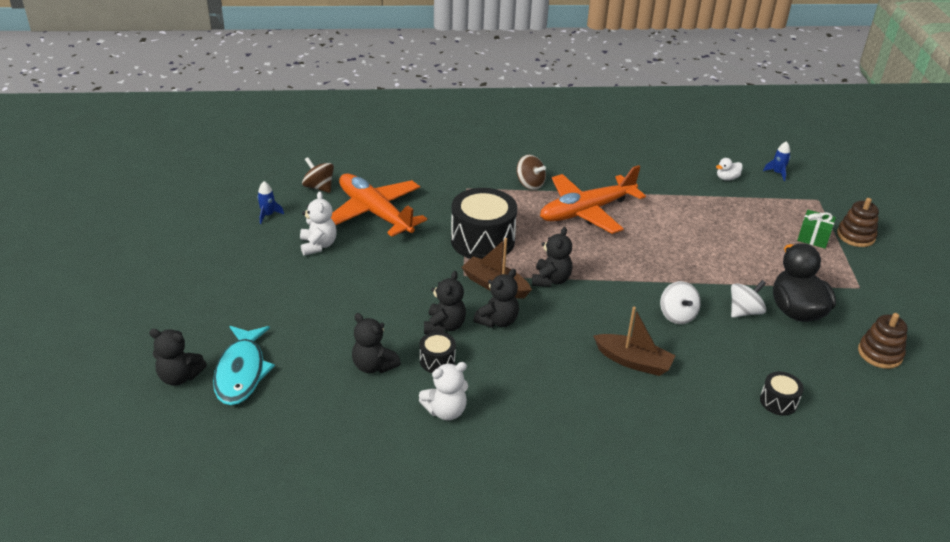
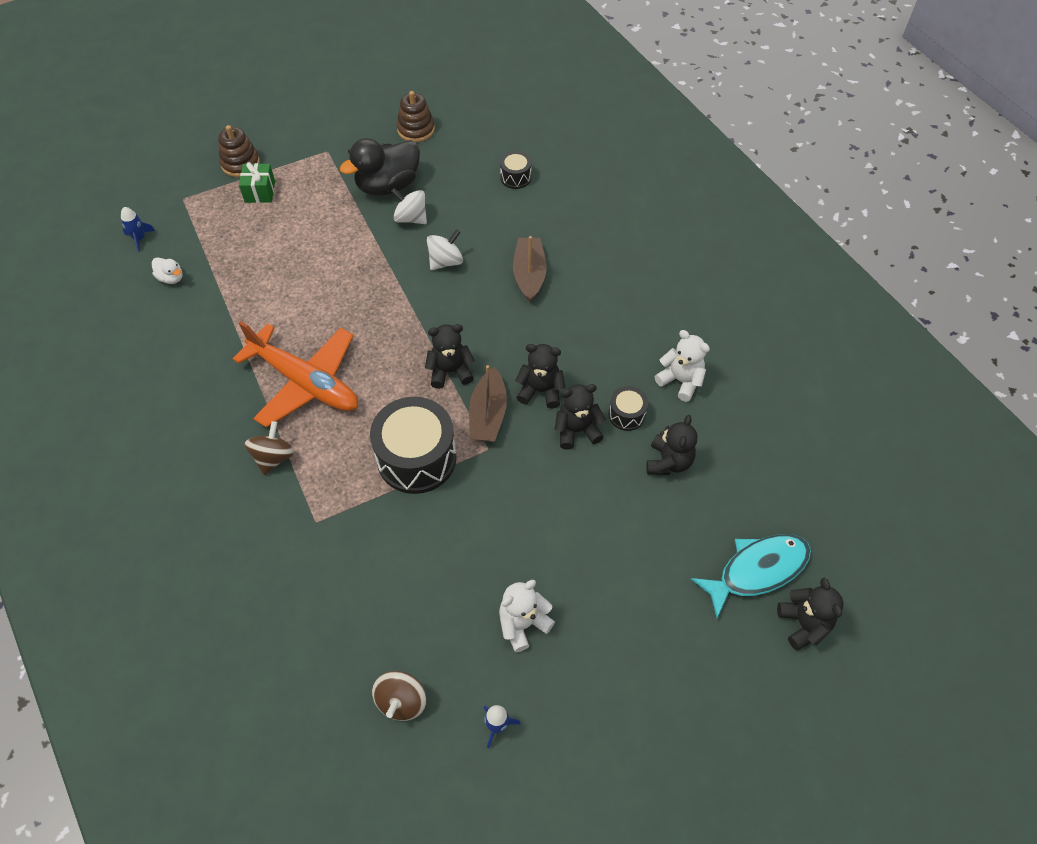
camera: 115 degrees left, 20 degrees up
orange plane [331,174,427,237] -> none

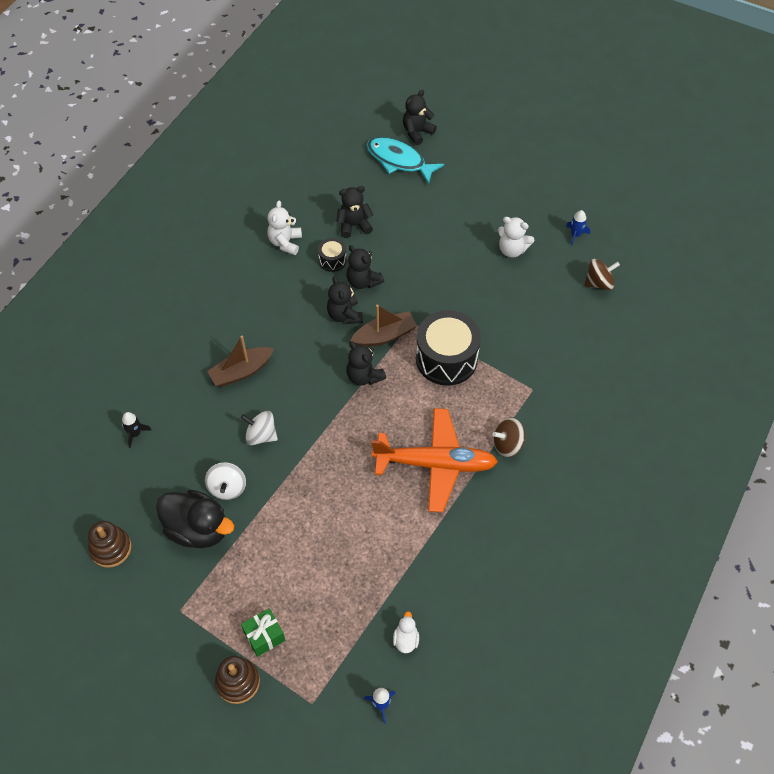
camera: 120 degrees left, 0 degrees up
orange plane [232,321,358,428] -> orange plane turned 90 degrees clockwise [372,408,498,512]
black drum [500,151,532,189] -> black rocket [122,412,152,448]

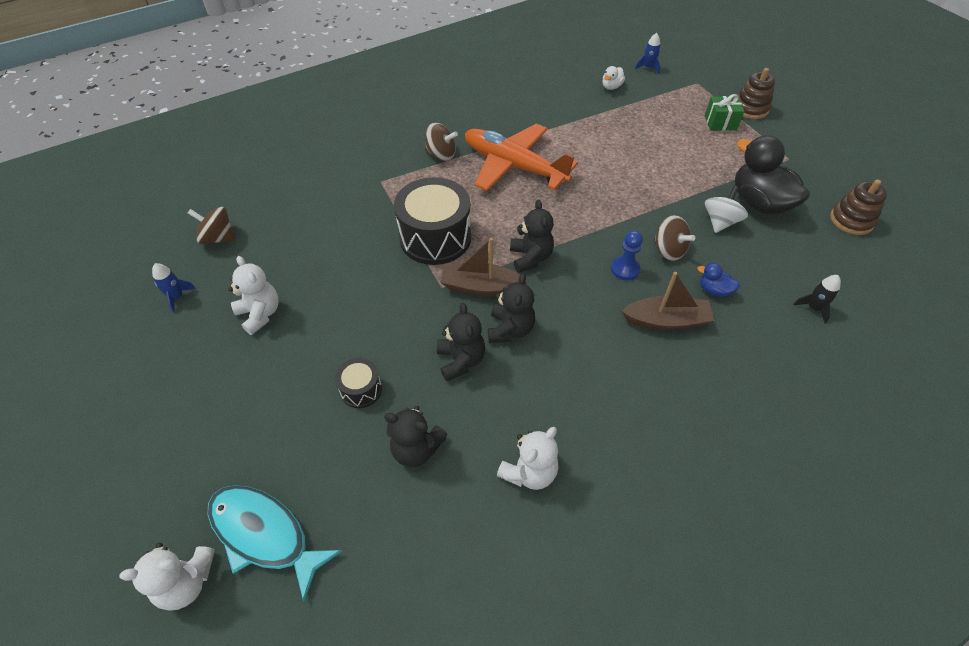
camera: 150 degrees left, 5 degrees down
white spinning top [241,411,278,445] -> brown spinning top [654,215,695,261]
black drum [318,238,347,272] -> black drum moved to [335,358,382,408]
turquoise fish [367,137,444,184] -> turquoise fish turned 150 degrees clockwise [207,485,342,602]
black teddy bear [403,90,437,145] -> white teddy bear [119,543,215,611]
none -> blue pawn [611,231,643,280]
none -> blue duck [697,263,740,297]

